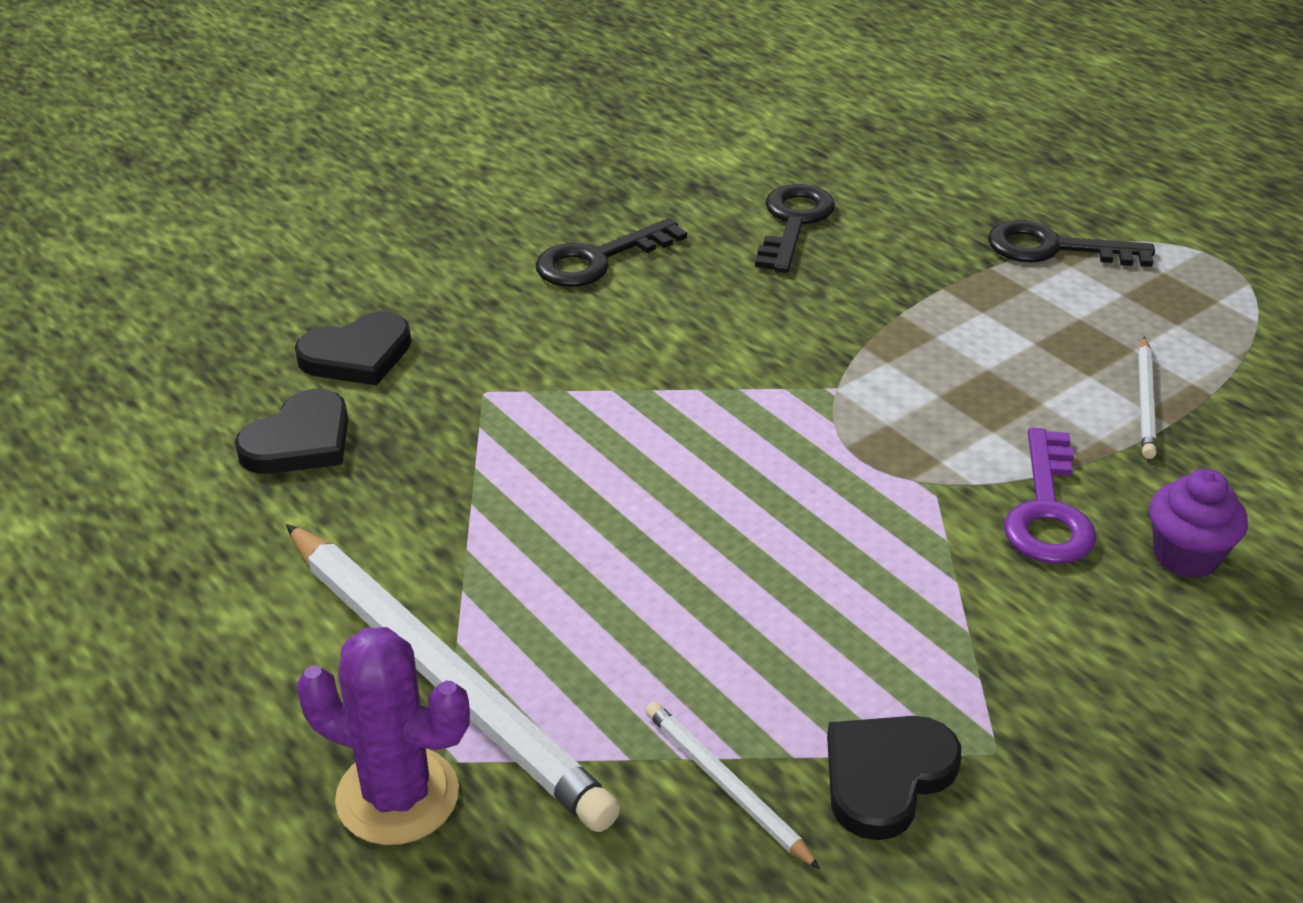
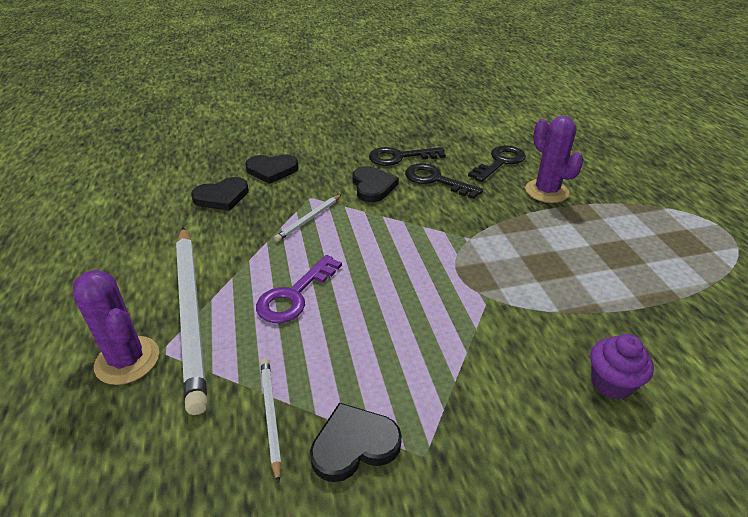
camera: 25 degrees right, 0 degrees up
black key [988,220,1155,267] -> black key moved to [405,163,483,199]
purple key [1004,428,1097,564] -> purple key moved to [256,255,342,323]
white pencil [1138,336,1157,459] -> white pencil moved to [274,194,342,242]
none -> black heart [353,166,399,202]
none -> purple cactus [525,116,584,203]

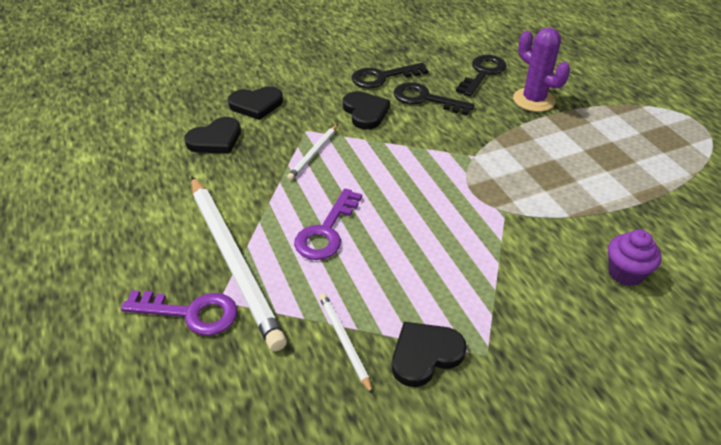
camera: 10 degrees left, 5 degrees up
purple cactus [73,269,159,385] -> purple key [121,290,237,336]

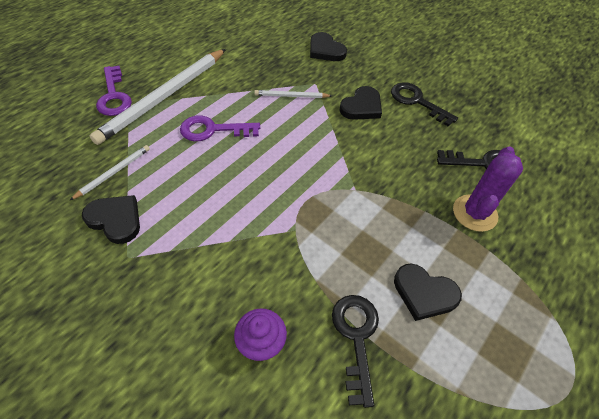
camera: 60 degrees right, 10 degrees up
black heart [184,117,241,154] -> black heart moved to [394,263,462,321]
black key [393,82,475,116] -> black key moved to [332,295,379,408]

